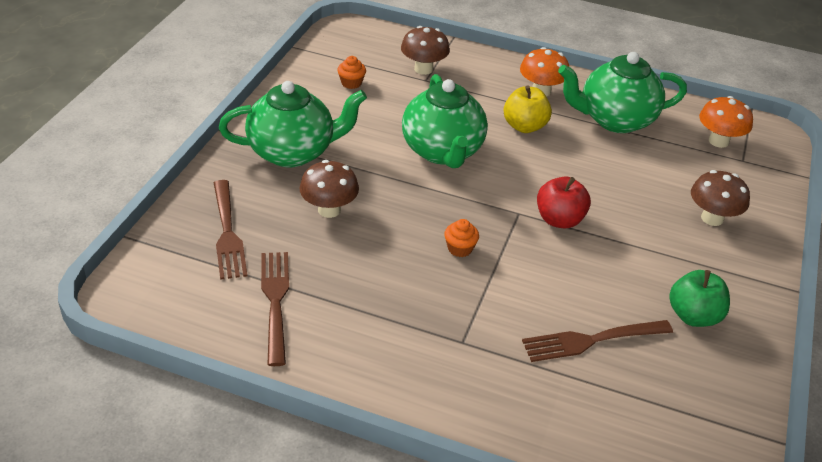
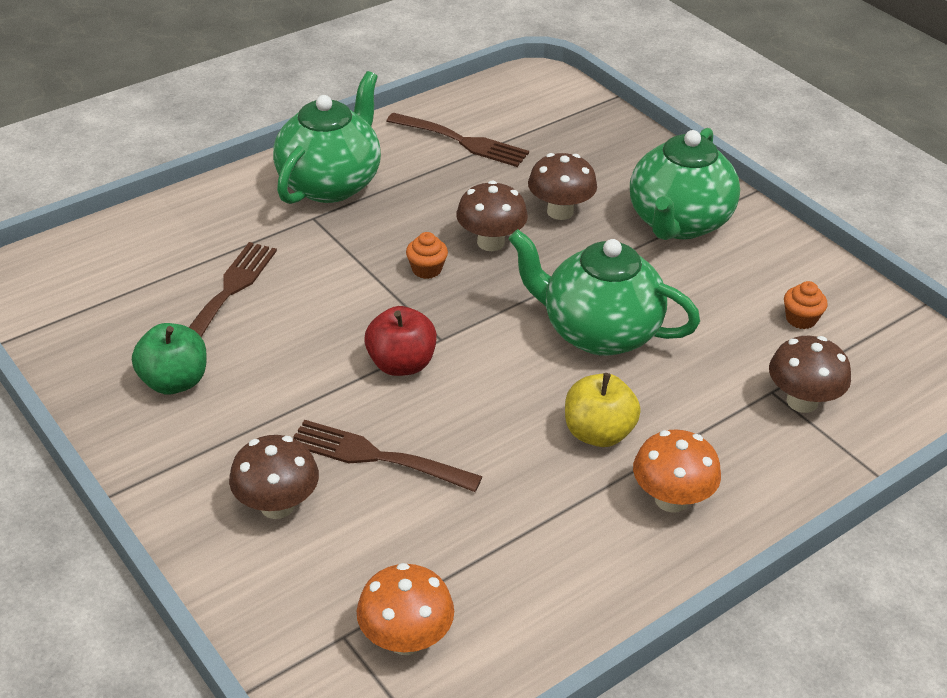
camera: 125 degrees right, 0 degrees up
brown fork [214,180,248,280] -> brown fork moved to [293,420,483,492]
green teapot [558,52,687,133] -> green teapot moved to [273,71,381,204]
none -> brown mushroom [456,180,528,251]

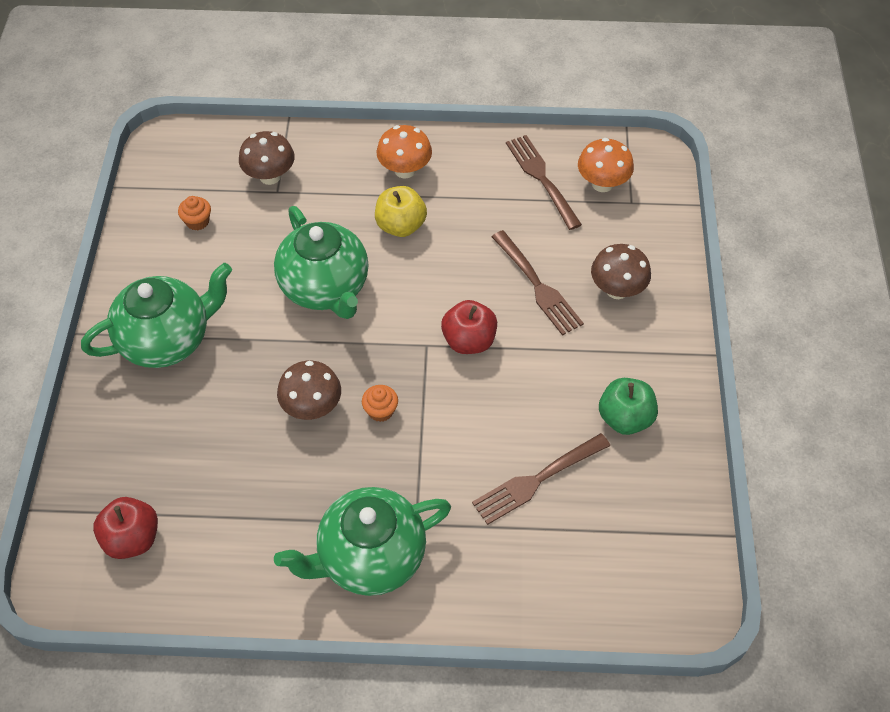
camera: 140 degrees left, 15 degrees up
brown fork [386,113,529,167] -> brown fork moved to [506,135,582,230]
brown mushroom [528,153,597,220] -> none
none -> red apple [93,497,158,559]

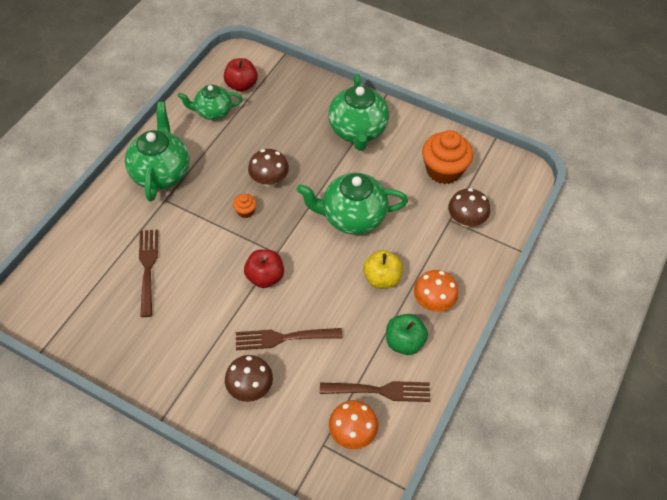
camera: 115 degrees right, 0 degrees up
orange cupcake [178,196,211,230] -> orange cupcake [422,130,473,184], size x2.20
green apple [599,378,658,435] -> green apple moved to [386,314,428,355]
none -> green teapot [177,85,242,120]

